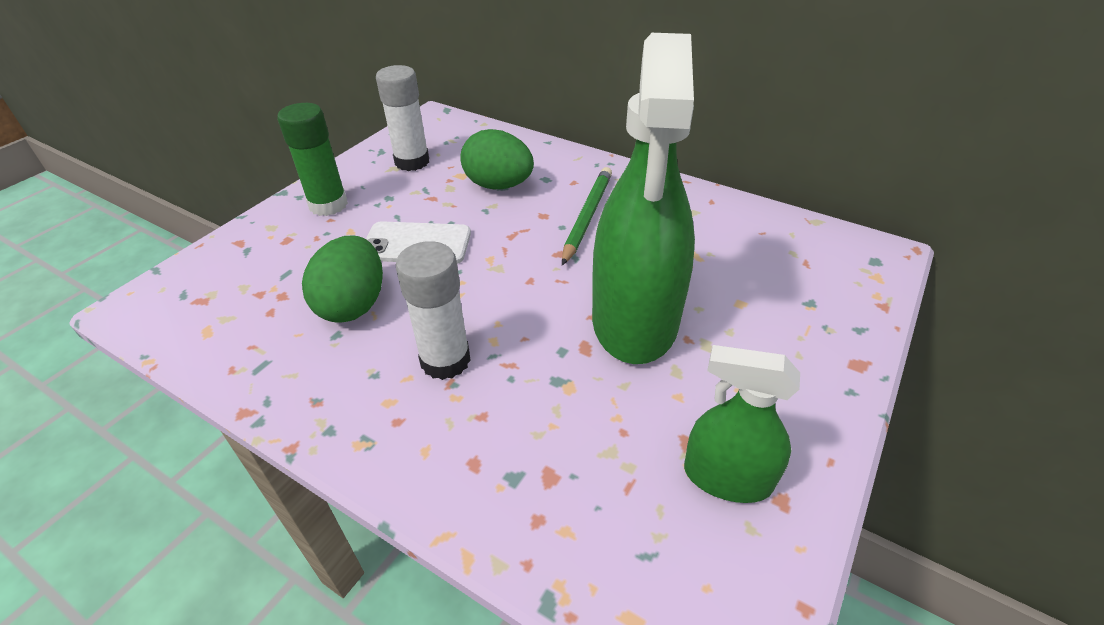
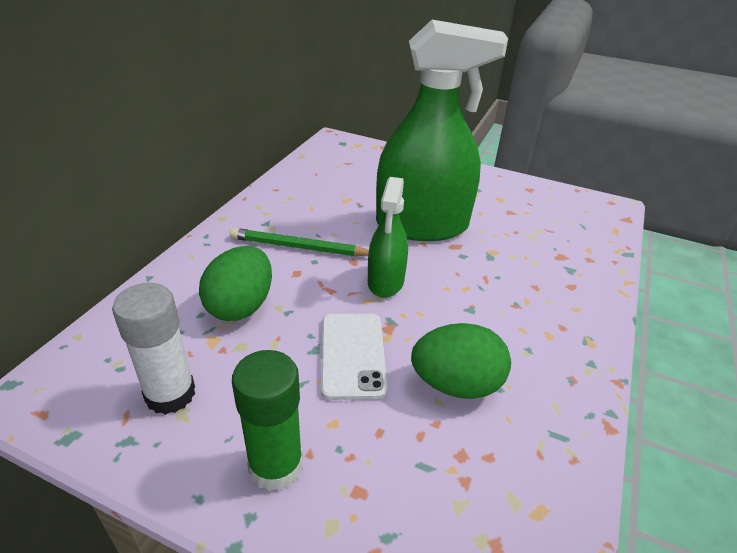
camera: 100 degrees left, 5 degrees down
white glue stick [396,241,471,380] -> none
green spray bottle [684,345,800,503] -> green spray bottle moved to [368,177,408,298]

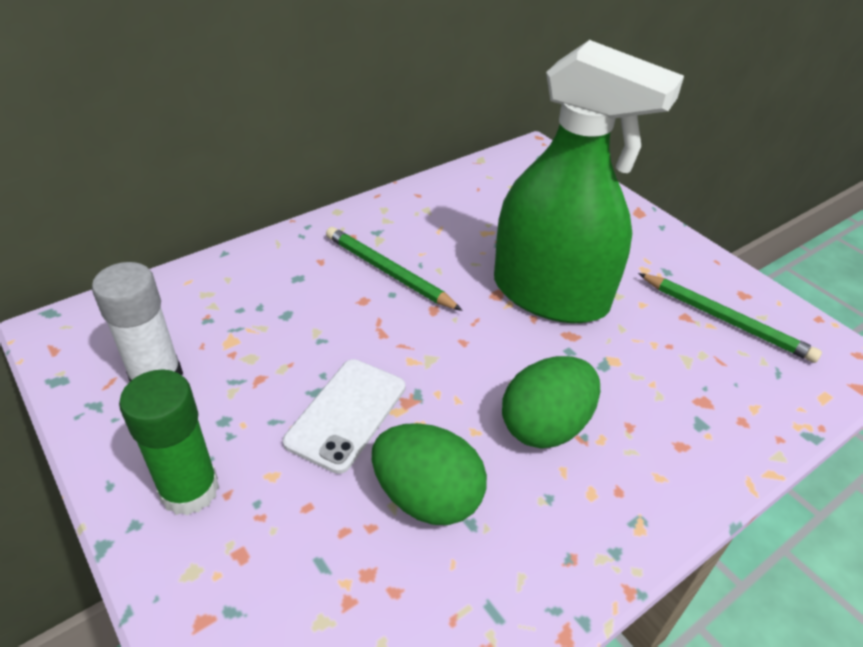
camera: 30 degrees right, 5 degrees up
green egg [199,246,272,321] -> green egg moved to [502,356,600,449]
green spray bottle [368,177,408,298] -> none
none -> green pencil [638,273,822,363]

